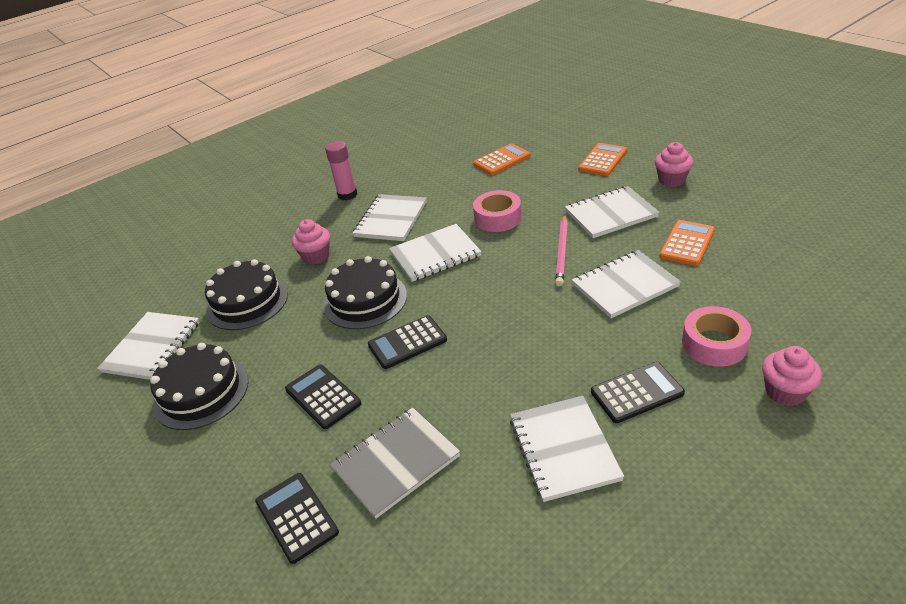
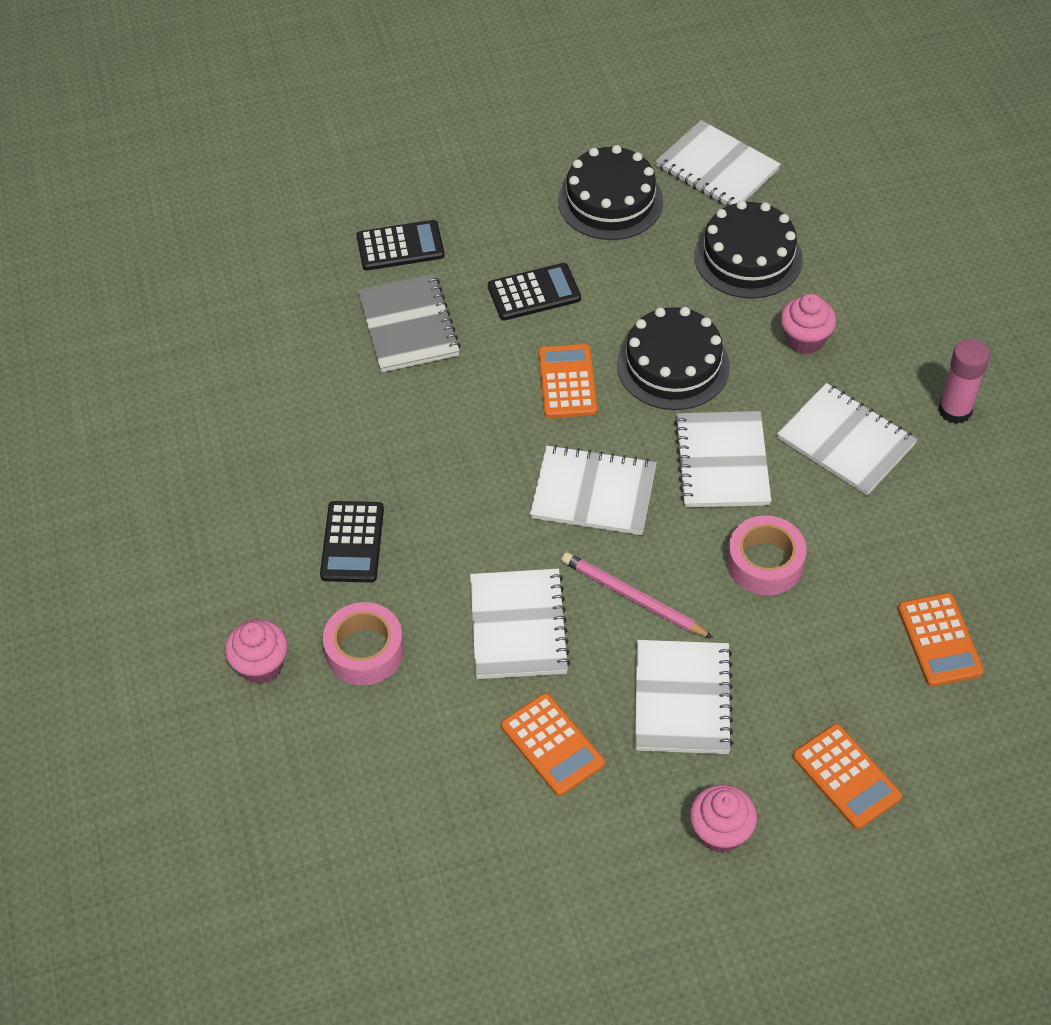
camera: 110 degrees right, 15 degrees up
black calculator [368,315,447,369] -> orange calculator [538,344,597,418]
white notebook [510,396,624,502] -> white notebook moved to [530,445,657,535]

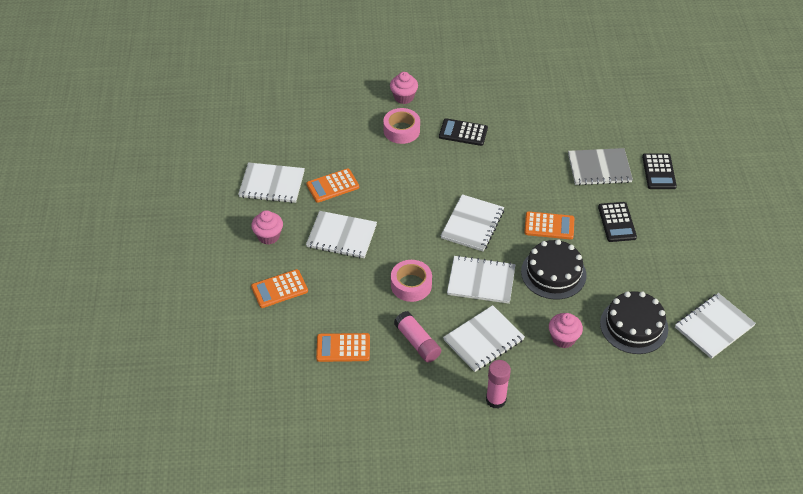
camera: 100 degrees right, 5 degrees down
white notebook [470,569,571,679] -> white notebook moved to [238,162,305,203]
black cake [558,145,663,240] -> none
pink pencil [562,552,713,638] -> none
none -> pink glue stick [394,311,441,363]

